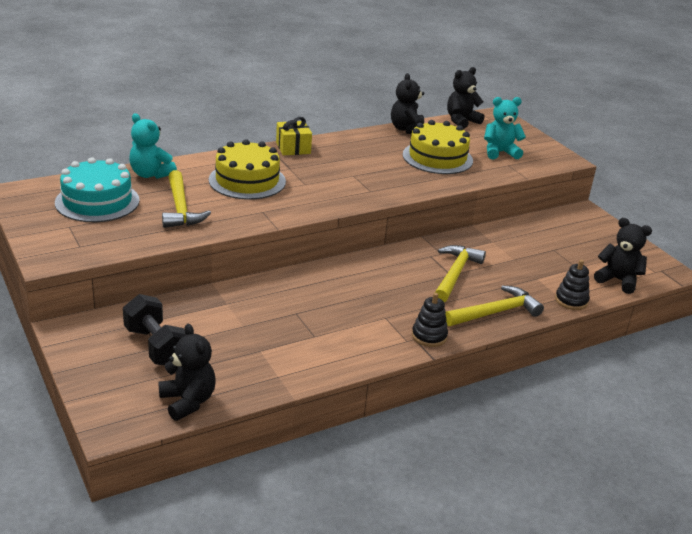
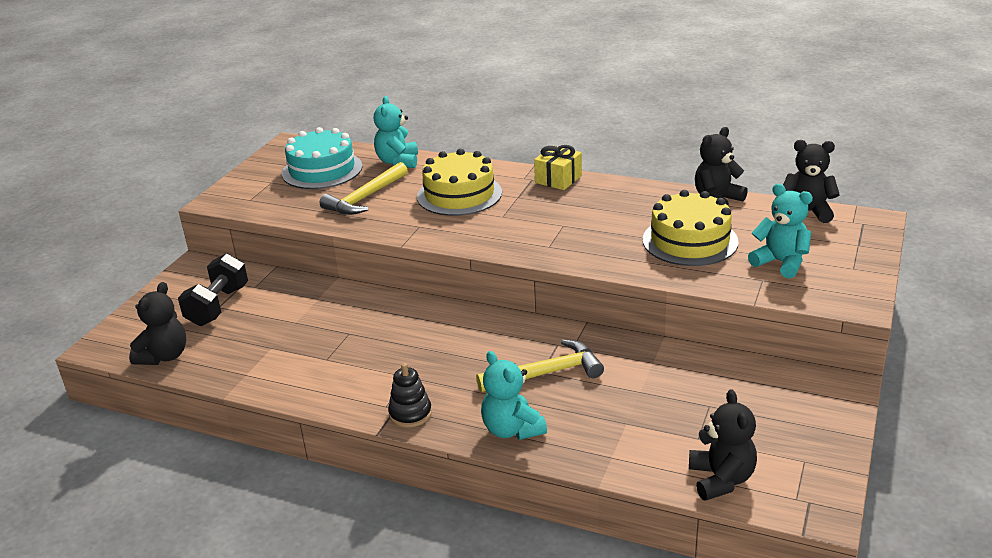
camera: 55 degrees right, 0 degrees up
yellow hammer [445,285,544,326] -> turquoise teddy bear [481,351,547,440]
black stacking toy [555,260,590,310] -> none

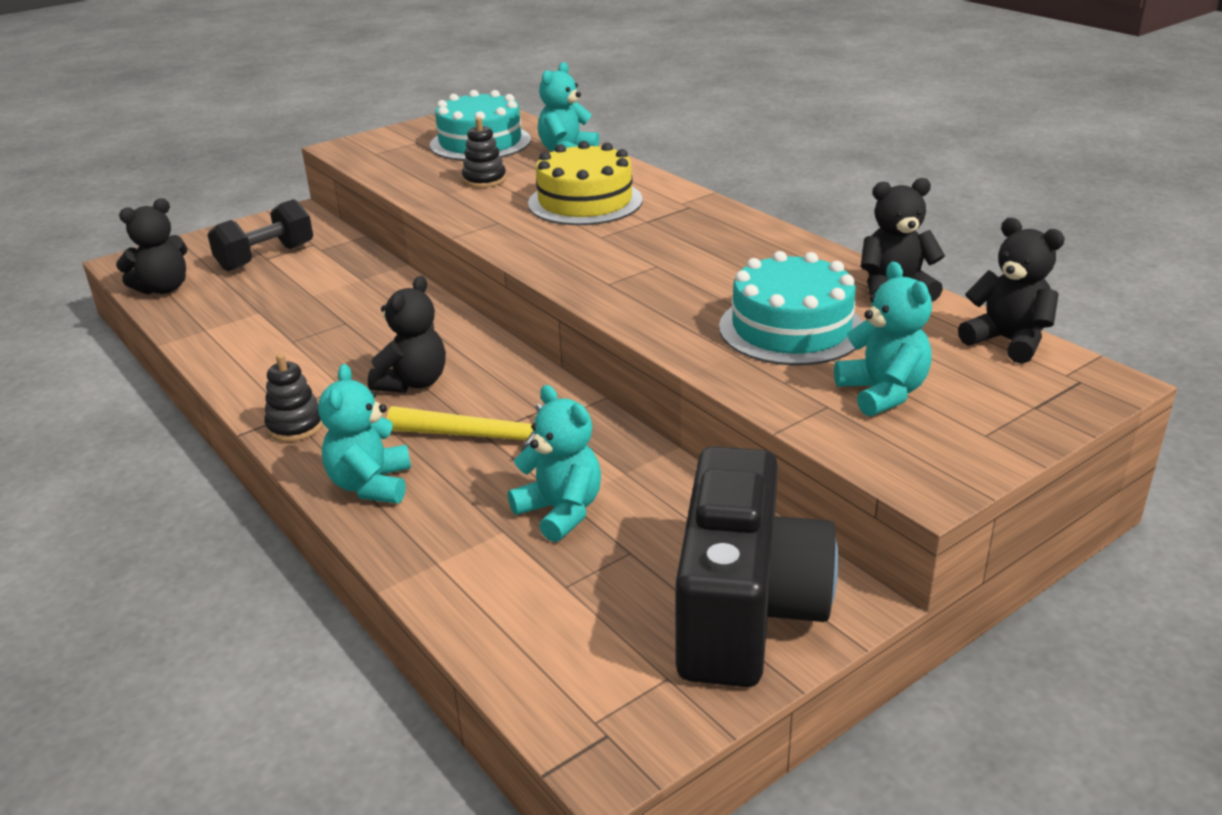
camera: 30 degrees right, 0 degrees up
yellow hammer [320,162,408,215] -> black stacking toy [462,117,506,188]
yellow gift [534,145,582,190] -> none
yellow cake [642,190,739,266] -> turquoise cake [719,251,863,366]
black teddy bear [689,389,757,501] -> black teddy bear moved to [368,276,446,393]
none -> turquoise teddy bear [508,385,601,542]
none -> black camera [675,446,838,687]

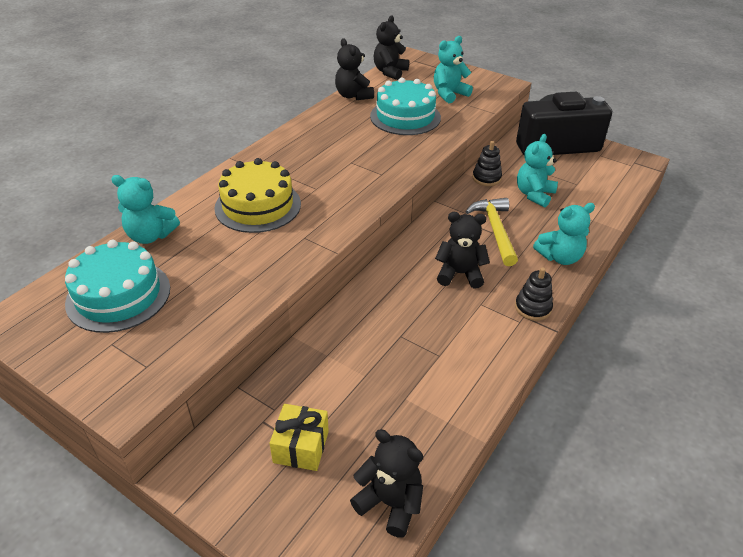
camera: 110 degrees left, 10 degrees up
black dumbbell [207,199,313,271] -> yellow gift [270,404,329,471]
black stacking toy [462,117,506,188] -> black stacking toy moved to [472,141,502,186]

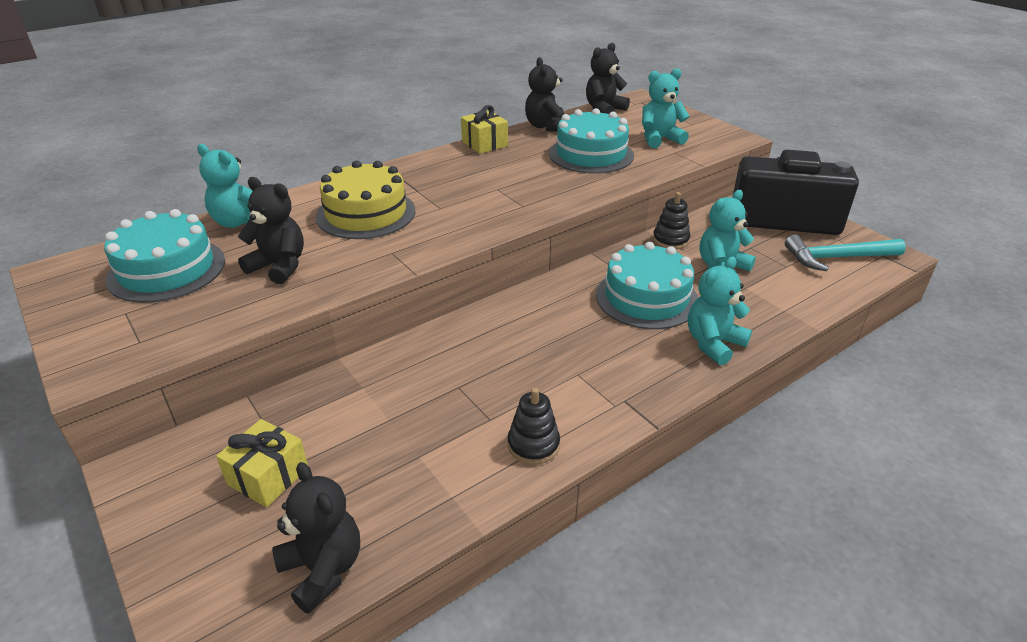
camera: 20 degrees right, 5 degrees down
black teddy bear [435,212,490,289] -> black teddy bear moved to [238,177,304,284]
yellow hammer [465,198,518,266] -> turquoise cake [596,242,698,329]
black stacking toy [515,267,553,321] -> black stacking toy moved to [508,388,560,465]
turquoise teddy bear [533,203,595,265] -> turquoise teddy bear turned 135 degrees clockwise [688,257,752,365]
none -> yellow gift [461,105,508,154]
none -> turquoise hammer [785,235,906,271]

